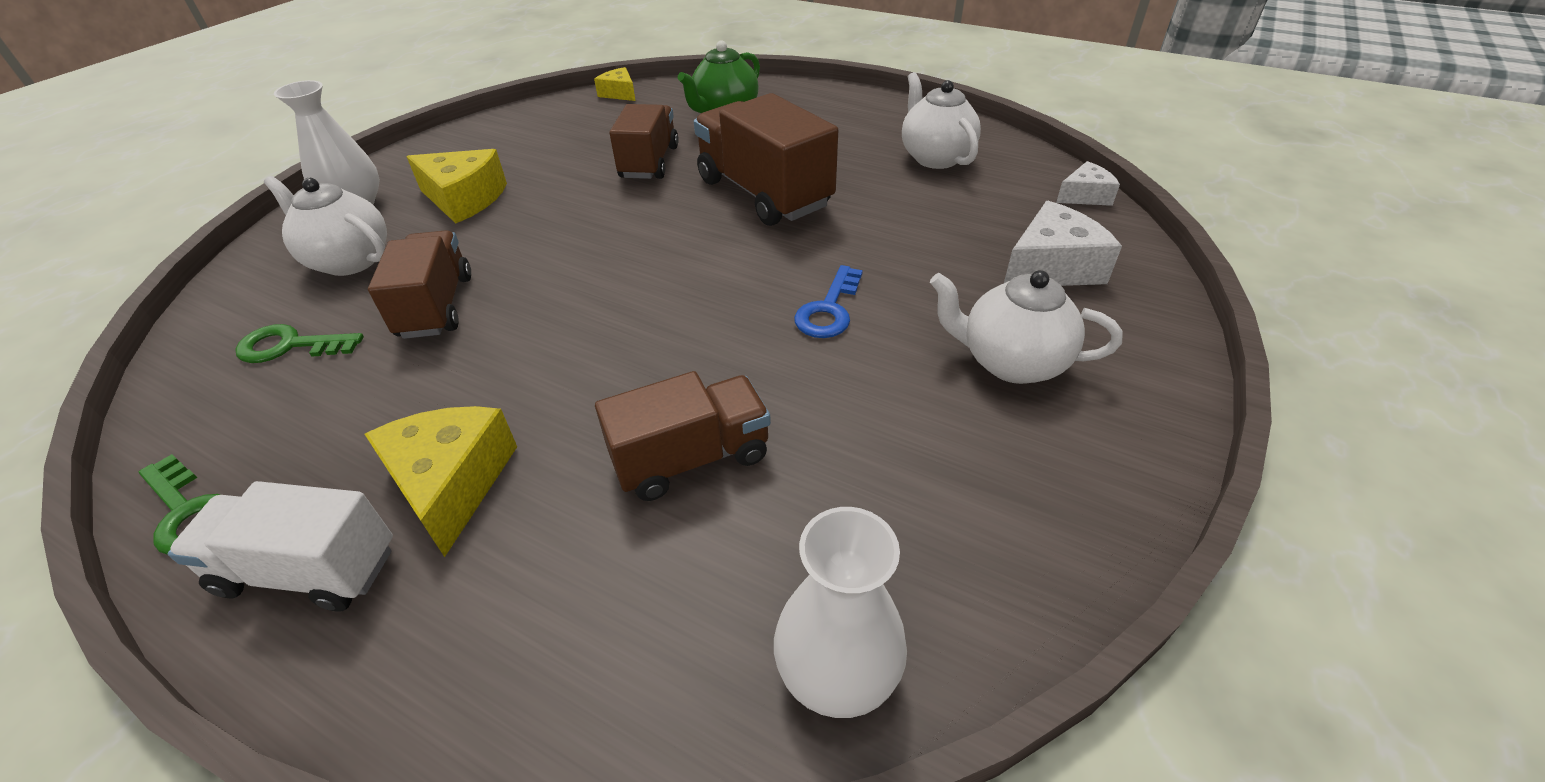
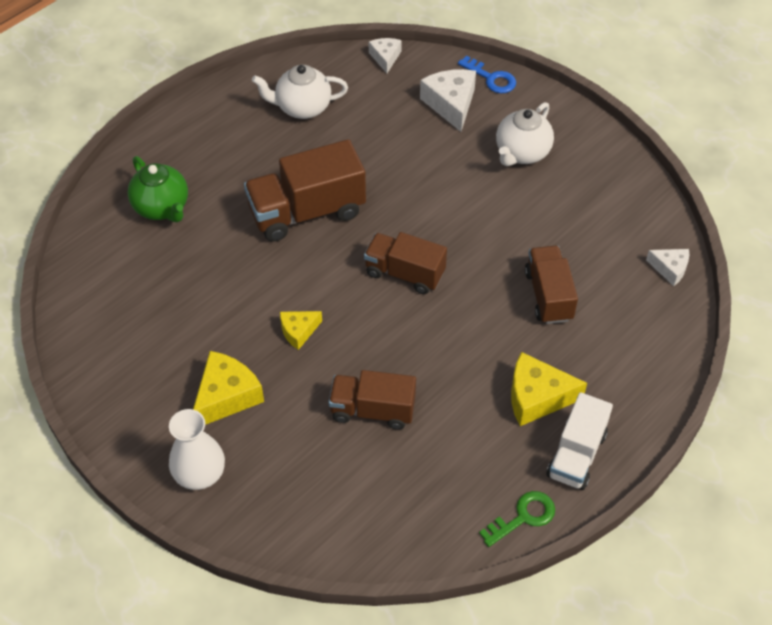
camera: 75 degrees left, 10 degrees up
green key [235,324,364,363] -> none
white teapot [264,176,387,276] -> none
yellow cheese [594,67,636,101] -> yellow cheese moved to [280,311,322,350]
brown truck [609,104,679,179] -> brown truck moved to [364,232,447,294]
white vase [774,507,907,718] -> white cheese [646,249,689,286]
blue key [794,265,863,338] -> blue key moved to [458,55,516,93]

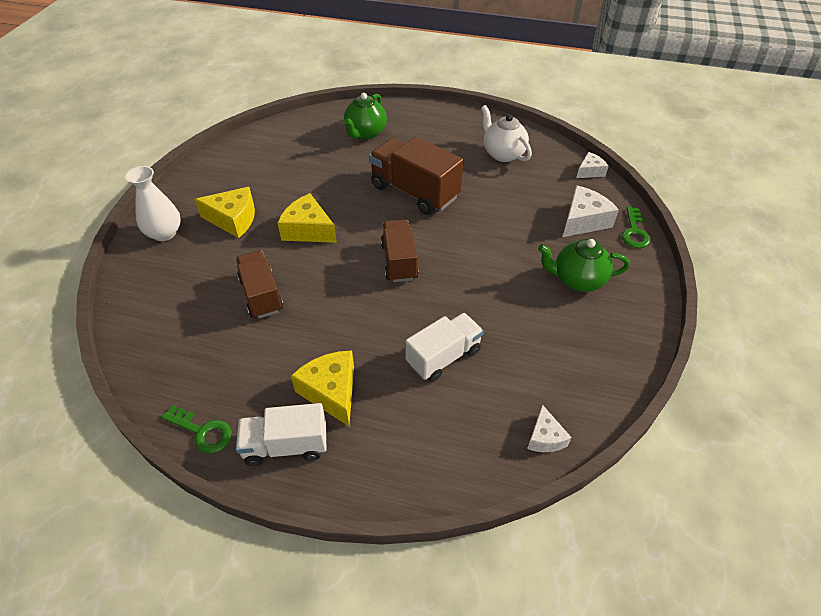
camera: 60 degrees right, 5 degrees down
yellow cheese [280,311,322,350] -> yellow cheese [278,193,337,243], size x1.68
blue key [458,55,516,93] -> green key [622,207,651,248]
white teapot [496,102,554,166] -> green teapot [538,239,630,292]
brown truck [525,246,578,324] -> white truck [405,313,484,382]

